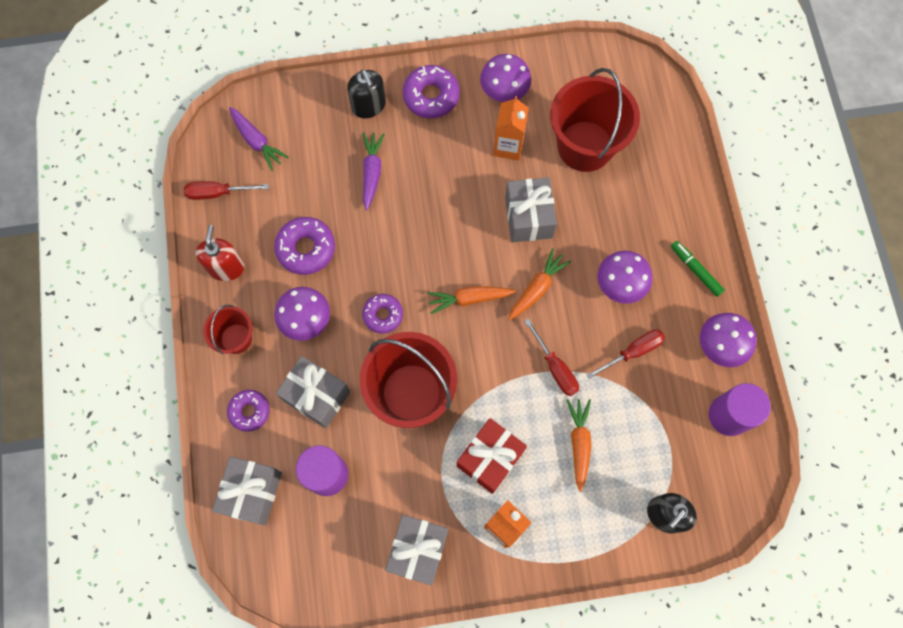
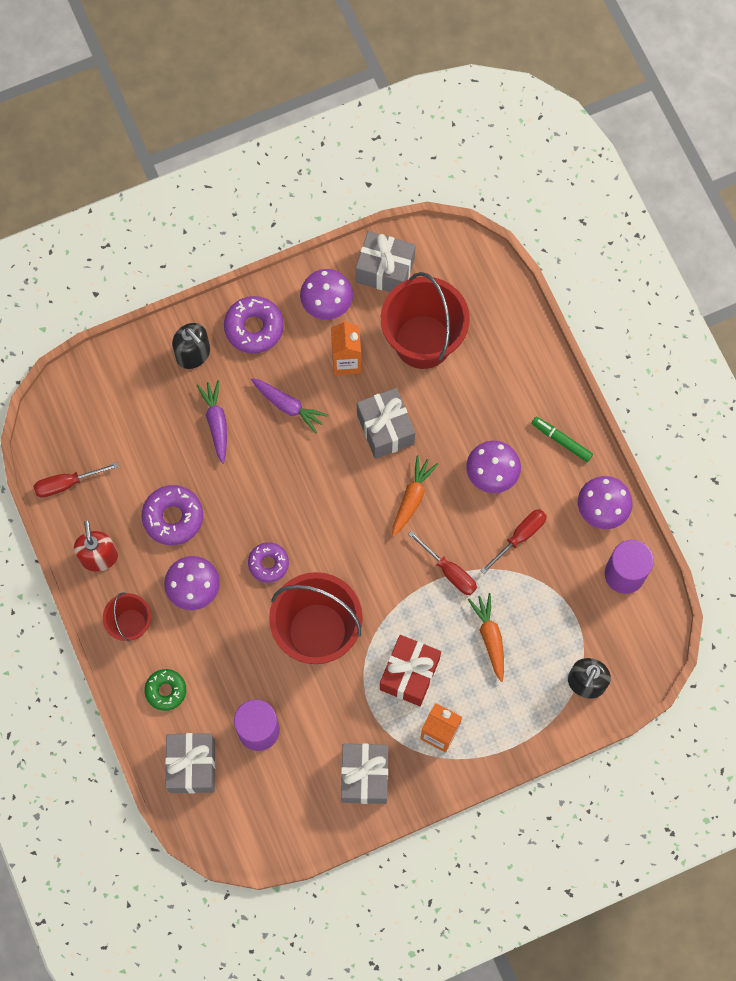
camera: 15 degrees left, 0 degrees up
purple donut [227,390,270,432] -> green donut [145,669,186,711]
purple carrot [229,107,289,171] -> purple carrot moved to [251,378,329,433]
grey gift [276,356,350,428] -> grey gift moved to [356,231,416,292]
orange carrot [427,286,516,314] -> none

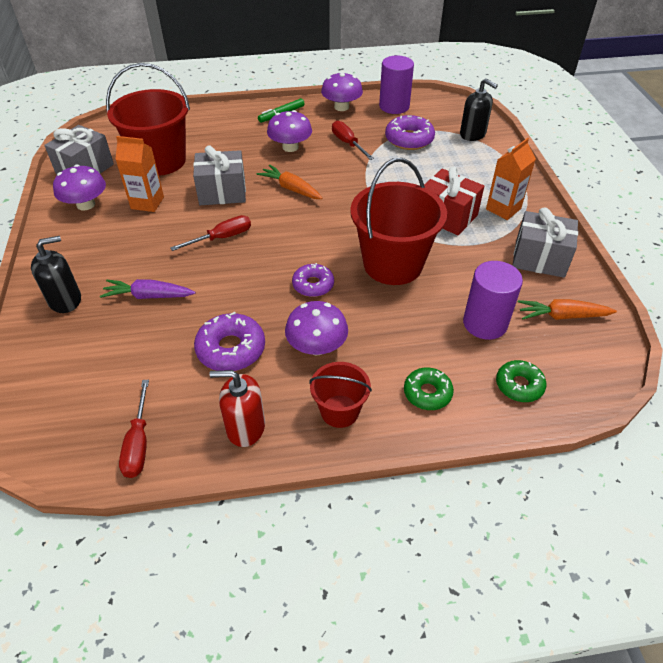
camera: 75 degrees left, 25 degrees down
grey gift [165,733,215,794] -> green donut [496,360,546,402]
purple donut [224,296,284,353] -> purple donut moved to [385,115,435,150]
purple carrot [251,378,329,433] -> none
red screwdriver [408,531,477,595] -> red screwdriver moved to [170,215,251,251]
orange carrot [468,593,504,682] -> orange carrot moved to [518,299,617,320]

